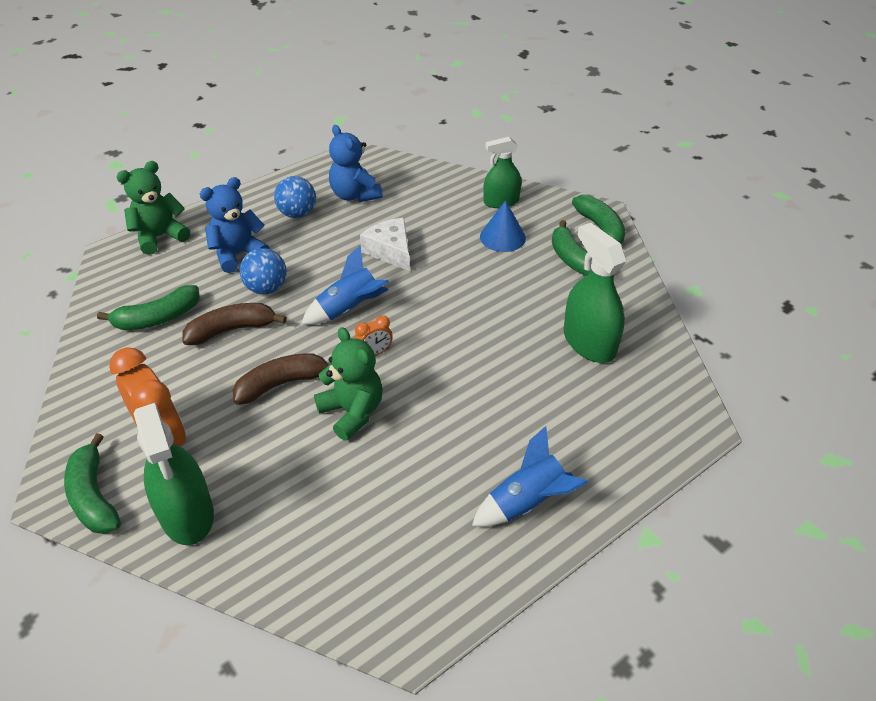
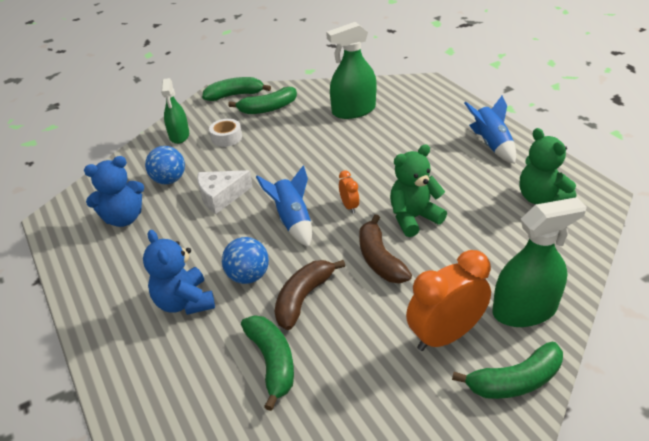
camera: 80 degrees left, 5 degrees down
green teddy bear [117,161,190,255] -> green teddy bear moved to [520,128,576,204]
brown banana [182,303,287,345] -> brown banana turned 45 degrees clockwise [274,260,345,330]
blue ball [274,176,316,218] -> blue ball moved to [145,146,185,184]
blue cone [480,200,526,252] -> white tape [209,119,242,147]

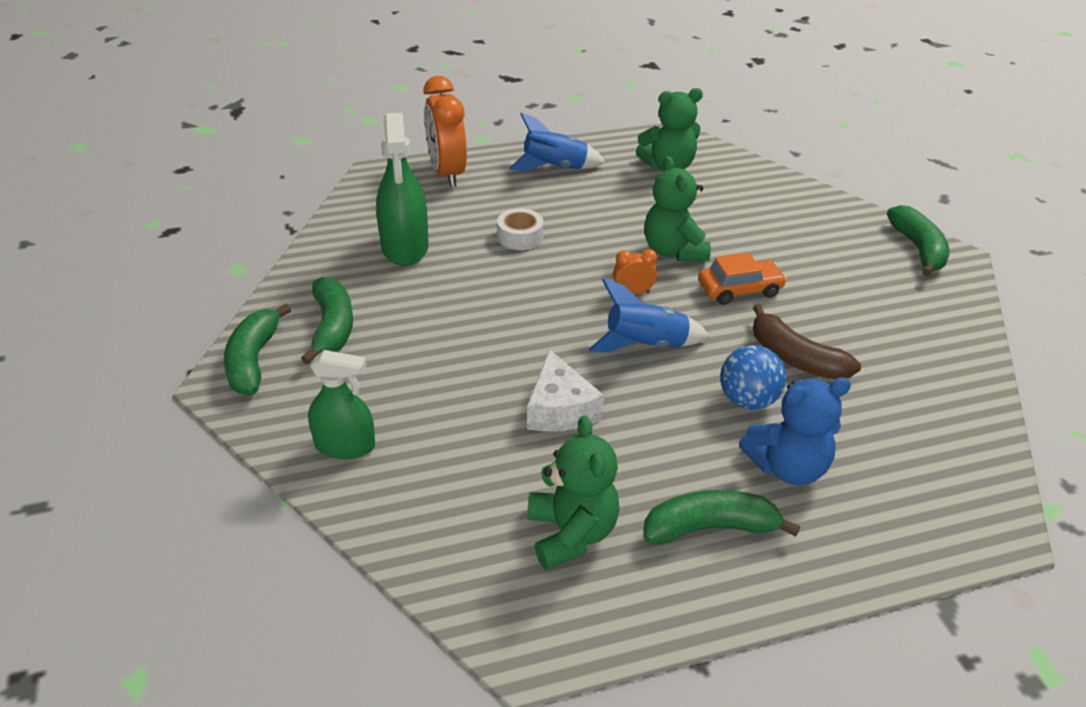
camera: 80 degrees left, 0 degrees up
blue teddy bear [84,156,144,227] -> green teddy bear [527,416,620,569]
blue ball [145,146,185,184] -> none
white tape [209,119,242,147] -> white tape moved to [497,208,544,250]
green banana [241,315,294,411] -> green banana moved to [643,490,800,544]
brown banana [359,214,412,283] -> orange car [698,252,787,305]
orange clock [406,250,491,351] -> orange clock moved to [423,76,467,187]
green spray bottle [492,197,587,327] -> none

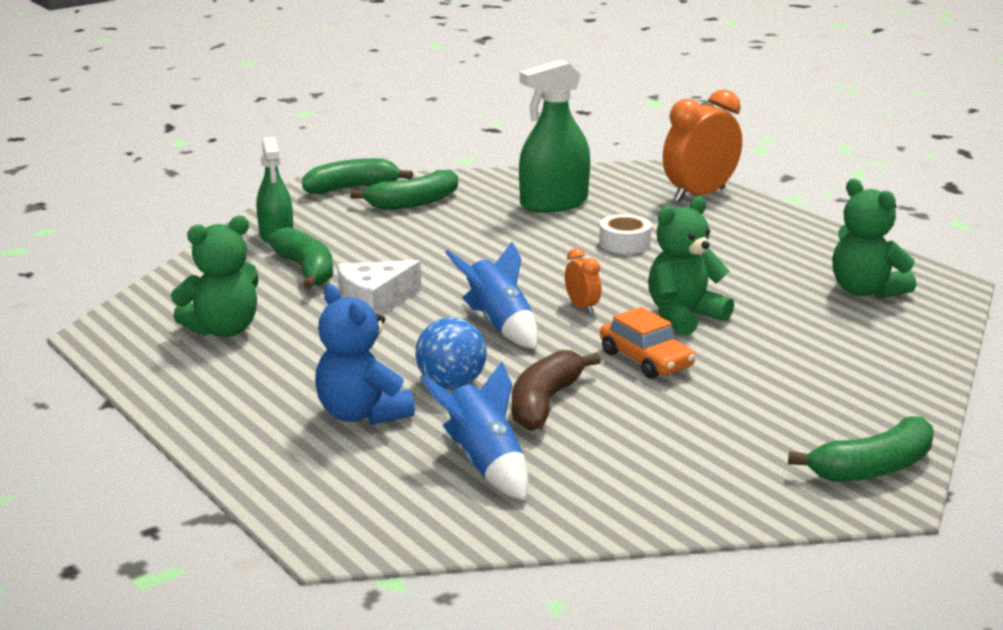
camera: 70 degrees right, 15 degrees down
blue rocket [509,112,606,171] -> blue rocket moved to [420,362,529,500]
green banana [643,490,800,544] -> green banana moved to [267,227,333,289]

